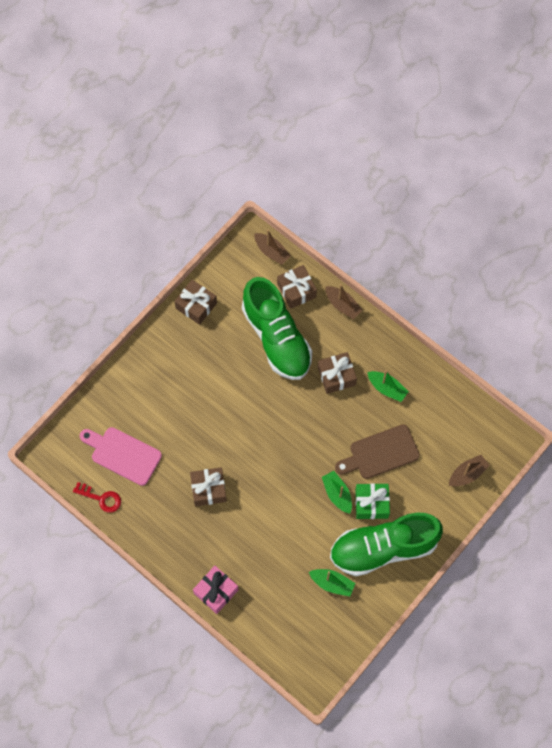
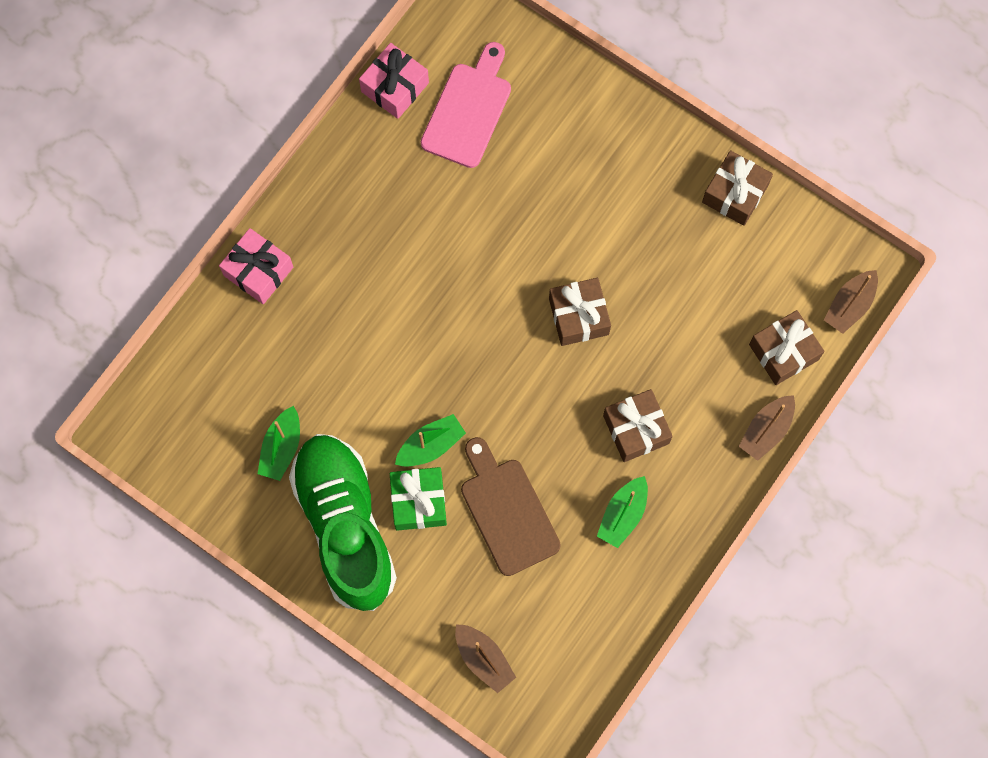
camera: 85 degrees right, 5 degrees up
red key [73,482,121,513] -> pink gift [359,43,429,119]
brown gift [190,467,227,506] -> brown gift moved to [549,278,611,346]
green shoe [242,277,312,380] -> none

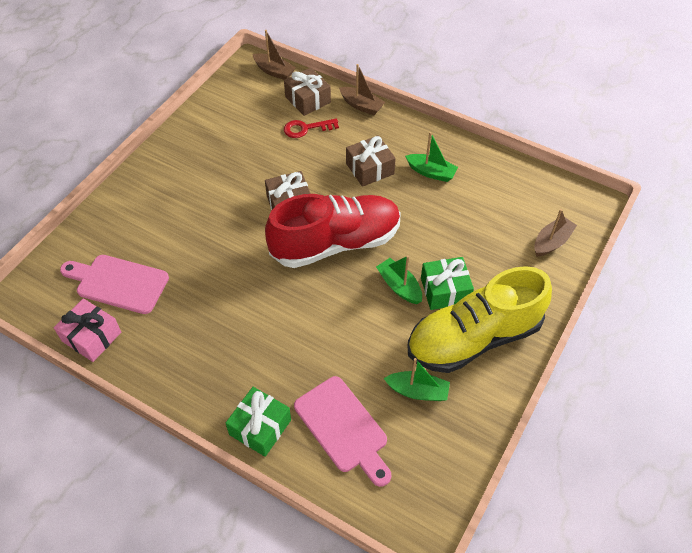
camera: 95 degrees left, 20 degrees down
pink gift [219,228,293,304] -> green gift [226,387,291,457]
green shoe [289,434,397,611] -> yellow shoe [408,266,552,373]
brown cutting board [461,437,561,576] -> none
brown gift [702,150,773,226] -> none
none -> red shoe [265,194,401,268]
none -> red key [284,118,339,138]
none -> pink cutting board [294,376,391,487]

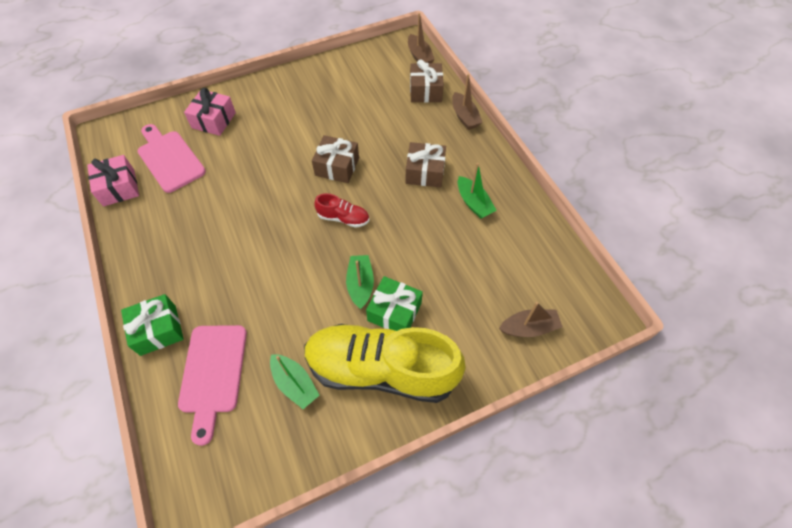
camera: 35 degrees right, 5 degrees up
red shoe [265,194,401,268] -> red shoe [314,193,369,228], size x0.42
red key [284,118,339,138] -> none
none -> pink gift [184,88,236,136]

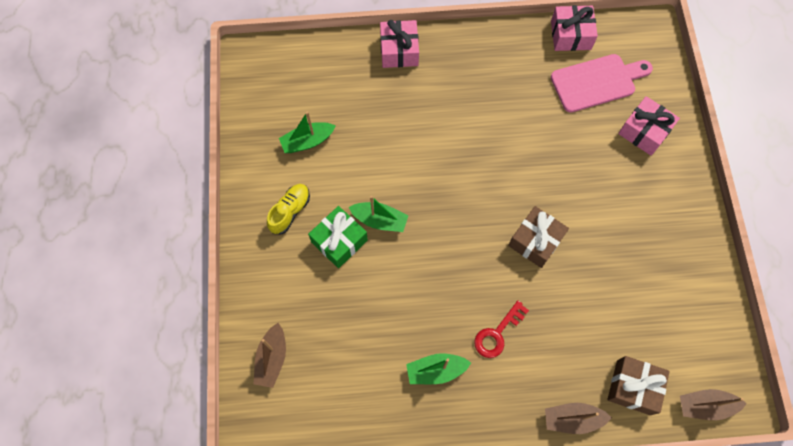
camera: 110 degrees right, 10 degrees up
green gift [121,294,184,356] -> pink gift [380,20,419,68]
pink cutting board [178,325,247,446] -> none
yellow shoe [304,324,466,403] -> yellow shoe [267,184,310,235], size x0.42
red shoe [314,193,369,228] -> none
brown gift [405,142,446,187] -> red key [474,301,529,358]

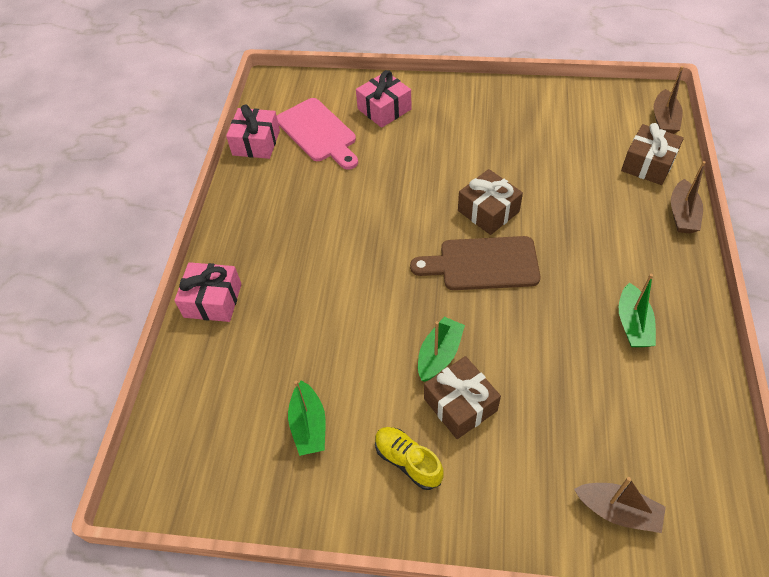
camera: 75 degrees left, 15 degrees down
green gift [308,206,368,268] -> brown gift [424,356,501,439]
red key [474,301,529,358] -> none
pink cutting board [551,54,653,113] -> pink cutting board turned 150 degrees clockwise [277,98,358,170]
none -> brown cutting board [410,236,540,290]

